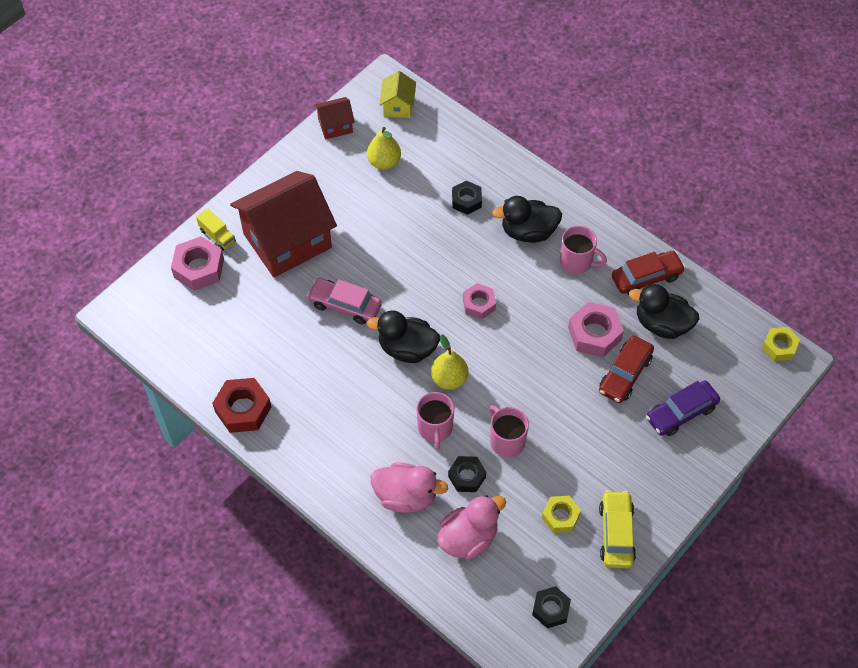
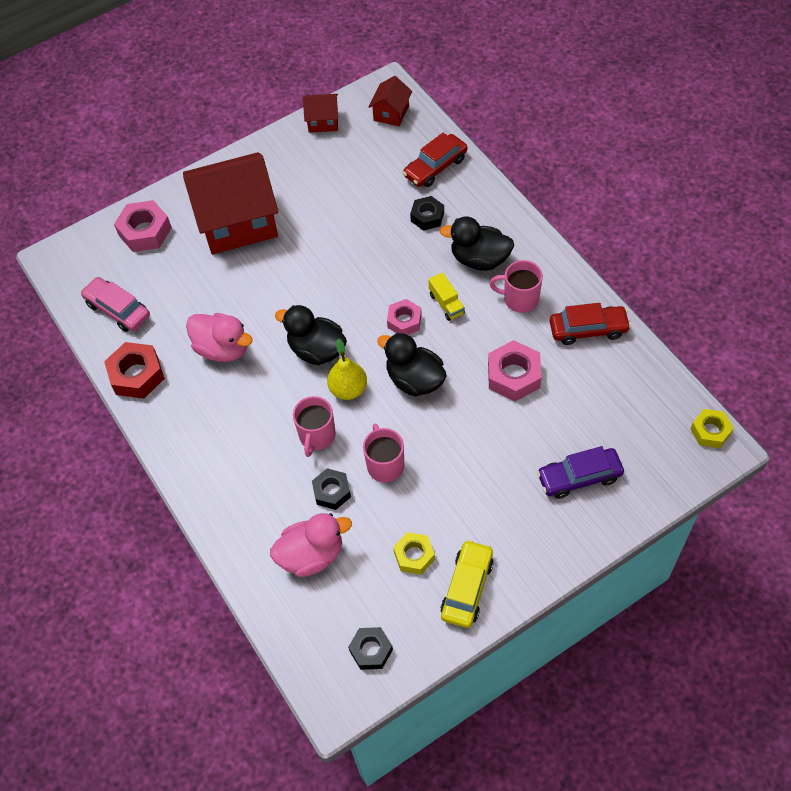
camera: 20 degrees right, 0 degrees up
yellow truck [196,208,236,251] -> yellow truck moved to [428,272,465,321]
pink car [307,278,382,325] -> pink car moved to [81,277,150,332]
yellow pear [367,127,401,170] -> none
pink duck [371,462,448,513] -> pink duck moved to [186,313,253,362]
yellow house [380,71,416,118] -> red house [368,76,412,127]
pink mug [560,226,607,274] -> pink mug turned 150 degrees clockwise [489,260,543,313]
red car [599,336,654,403] -> red car moved to [403,133,467,187]
black duck [629,284,699,339] -> black duck moved to [377,333,447,397]

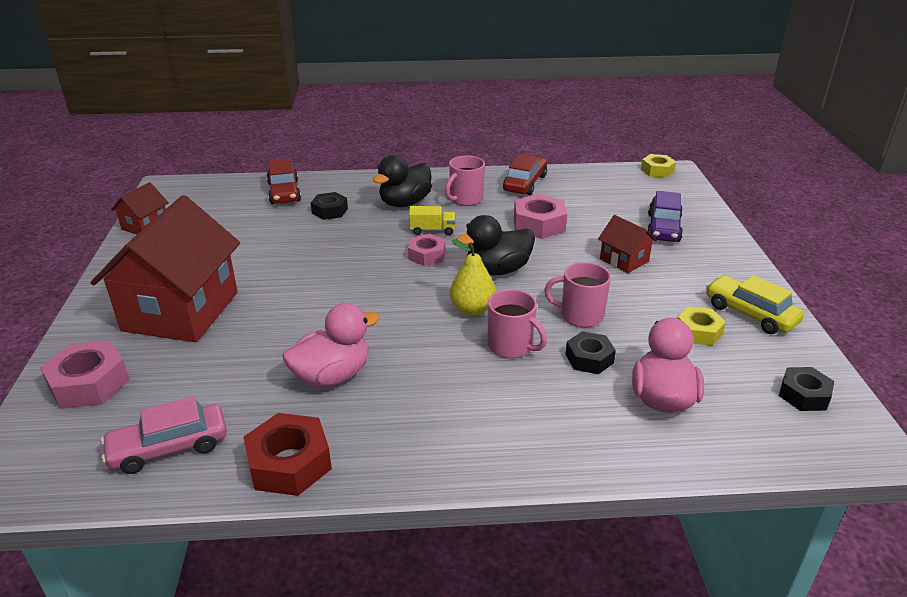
camera: 65 degrees left, 25 degrees down
black duck [275,305,347,365] -> none
red house [368,76,412,127] -> red house moved to [598,215,657,273]

